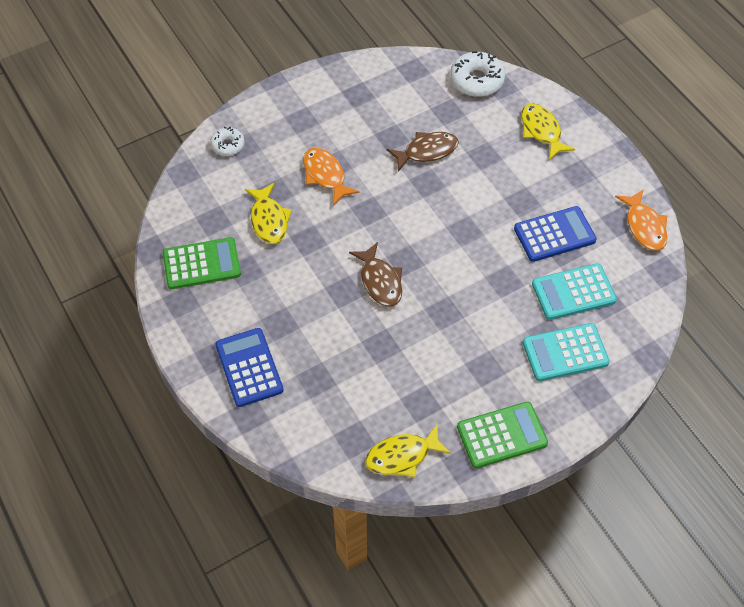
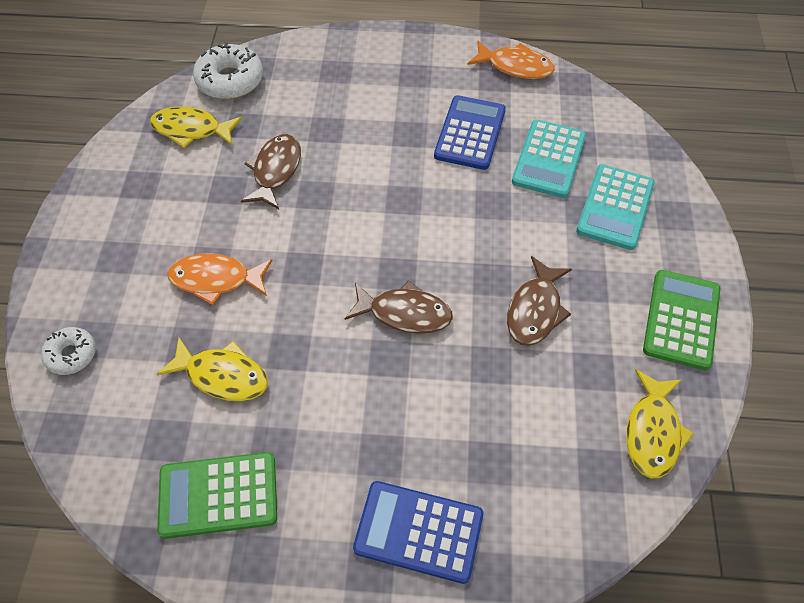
camera: 55 degrees left, 0 degrees up
green calculator [163,237,241,289] -> green calculator turned 120 degrees counterclockwise [157,452,277,539]
yellow fish [521,104,575,160] -> yellow fish moved to [150,106,242,148]
none -> brown fish [507,256,572,346]

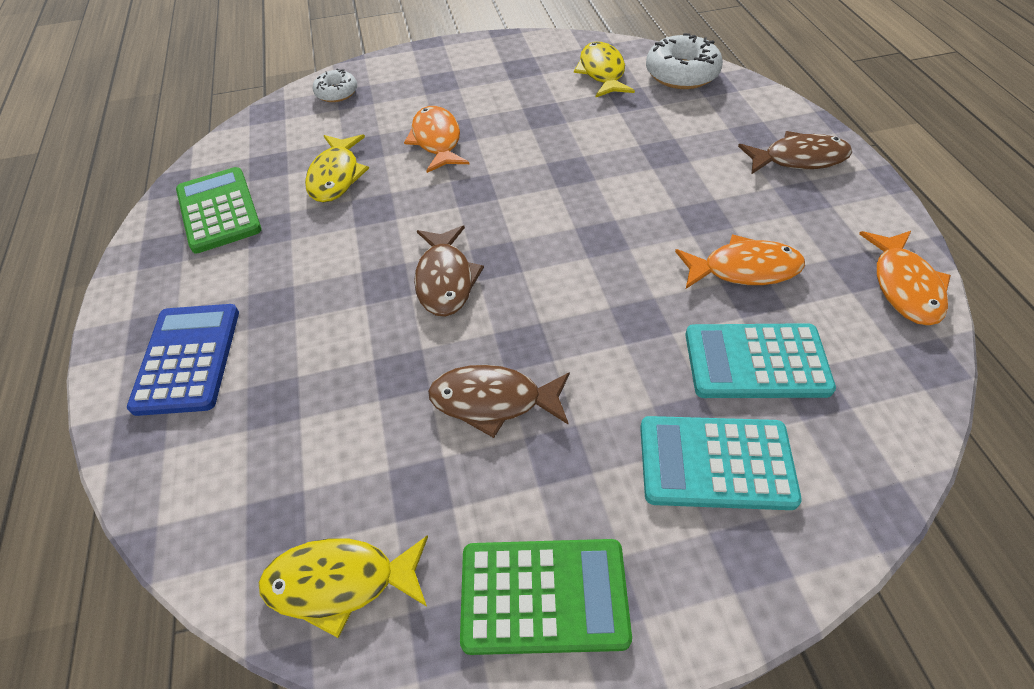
camera: 75 degrees right, 5 degrees down
brown fish [241,134,301,209] -> brown fish moved to [738,131,852,174]
blue calculator [434,95,506,170] -> orange fish [675,234,805,289]

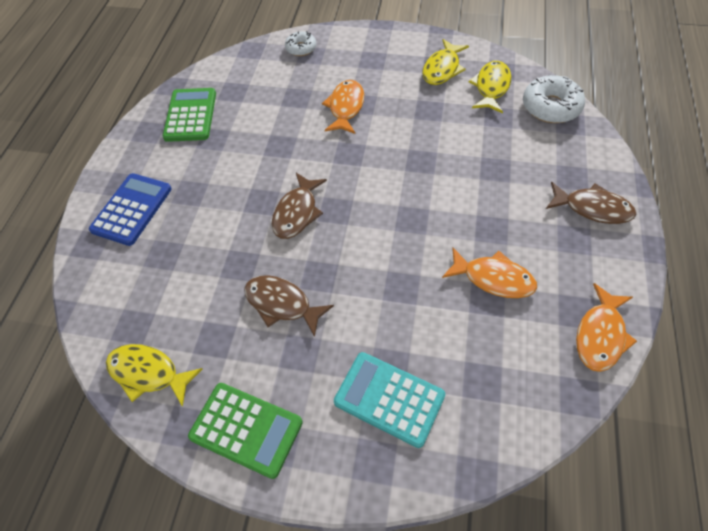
camera: 25 degrees right, 5 degrees up
yellow fish [305,134,369,203] -> yellow fish moved to [422,39,469,85]
turquoise calculator [685,323,836,398] -> none

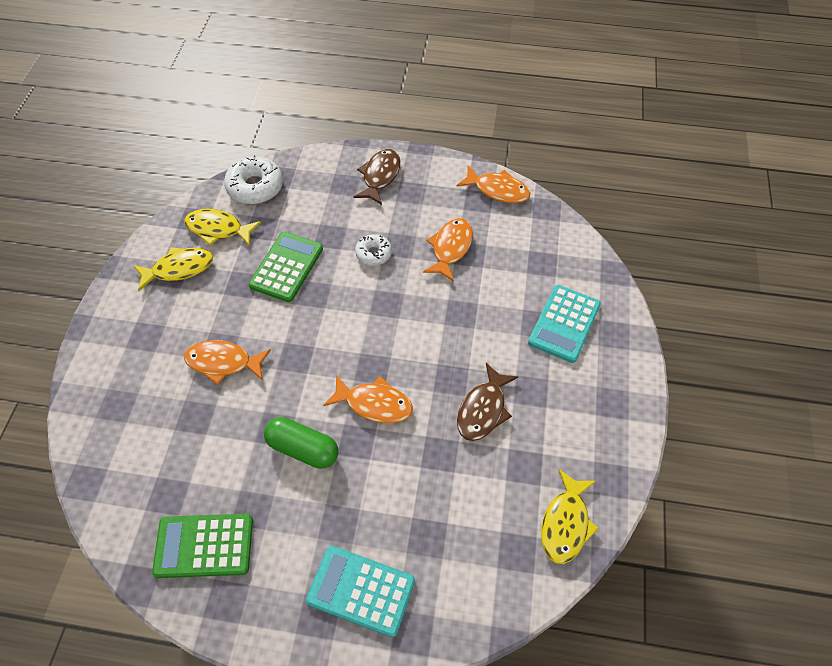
camera: 95 degrees left, 0 degrees up
blue calculator [89,173,172,246] -> turquoise calculator [306,546,415,637]
green calculator [188,383,303,479] -> green calculator moved to [249,232,323,302]
brown fish [272,173,327,239] -> orange fish [324,375,413,423]
white donut [285,31,316,56] -> white donut moved to [355,234,392,266]
yellow fish [422,39,469,85] -> yellow fish turned 45 degrees counterclockwise [133,247,213,291]
none -> green capsule [264,417,338,469]

